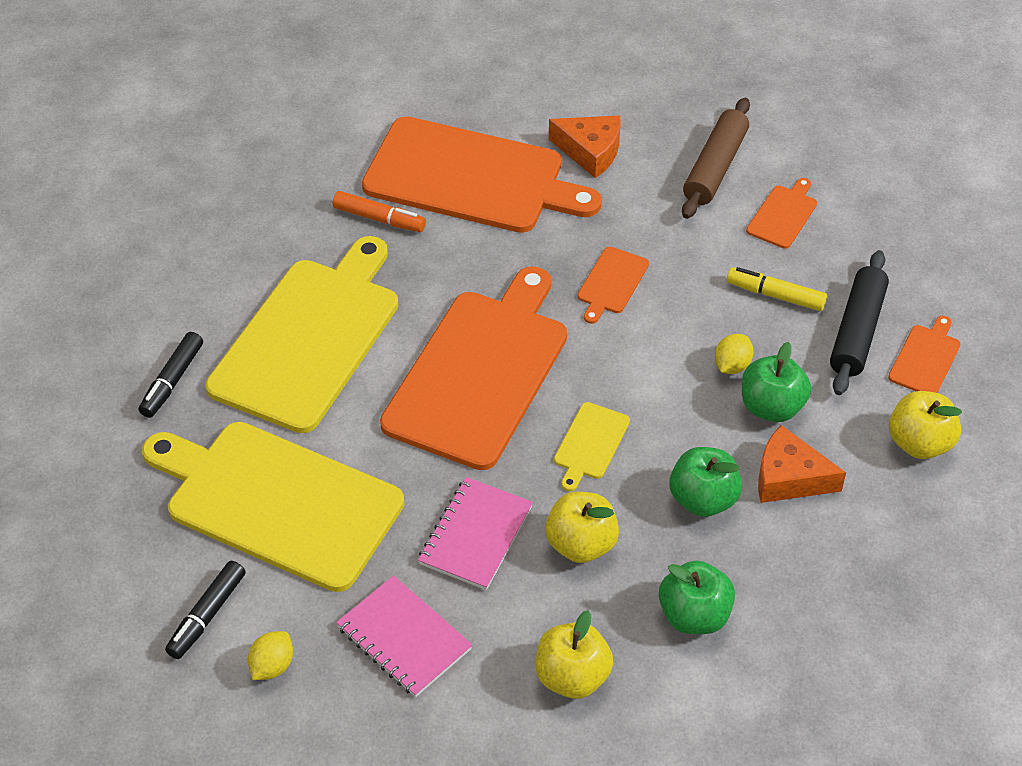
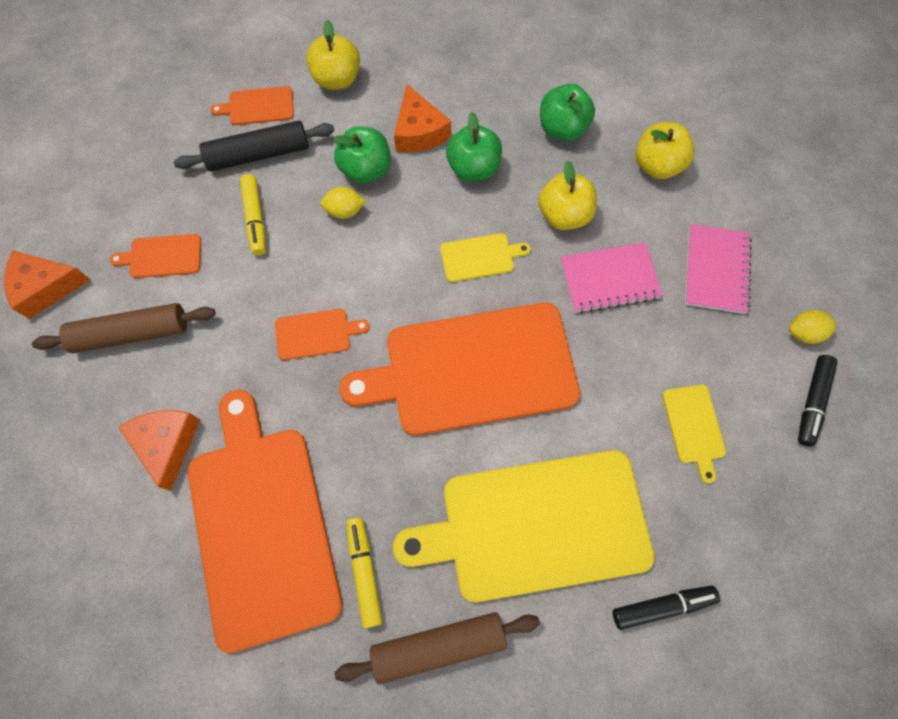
camera: 125 degrees left, 20 degrees up
yellow cutting board [142,422,404,592] -> yellow cutting board [662,385,726,484], size x0.41
black marker [165,561,246,659] -> black marker turned 120 degrees clockwise [798,355,838,447]
orange marker [333,191,426,232] -> yellow marker [346,517,383,628]
none -> orange cheese [4,251,91,319]
none -> brown rolling pin [335,612,540,684]

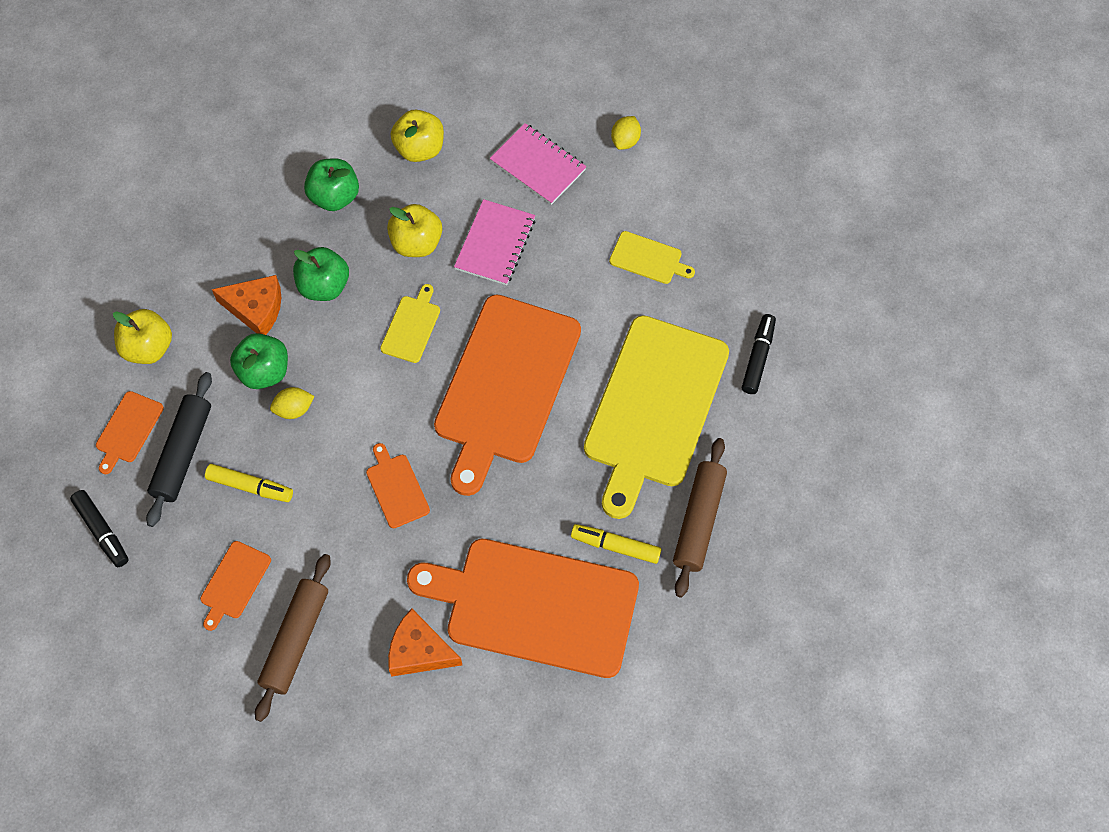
camera: 60 degrees left, 5 degrees down
orange cheese [4,251,91,319] -> none
orange cutting board [275,309,370,360] -> orange cutting board turned 45 degrees counterclockwise [366,443,430,528]
yellow lemon [321,187,366,219] -> yellow lemon turned 45 degrees clockwise [270,387,315,419]
black marker [798,355,838,447] -> black marker moved to [70,490,128,567]

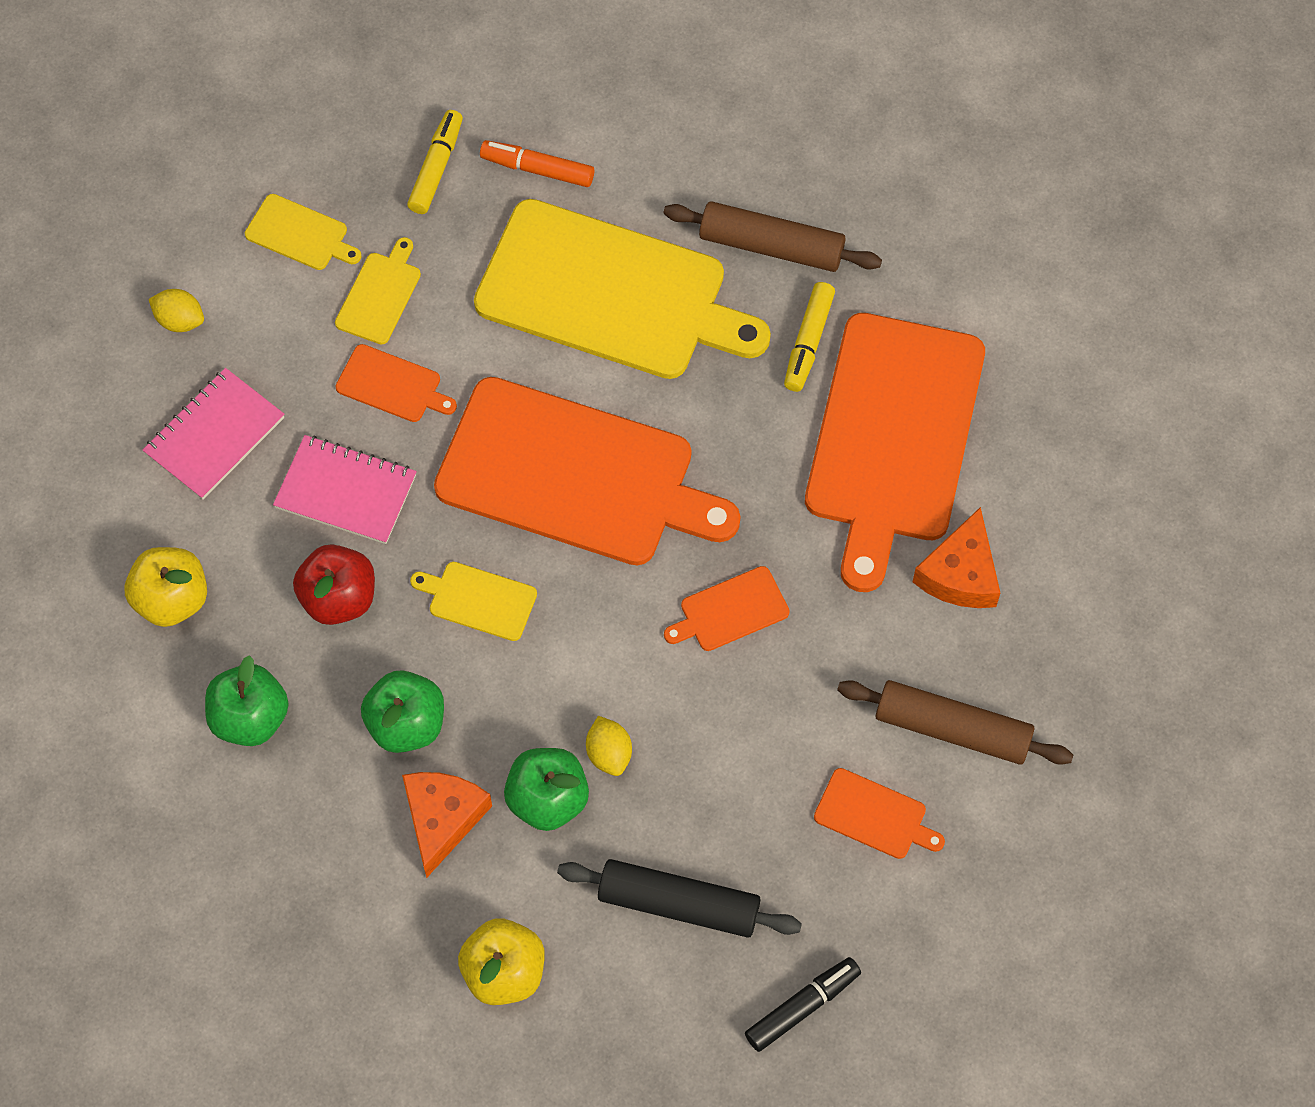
camera: 90 degrees left, 0 degrees up
orange cutting board [96,391,164,474] -> orange cutting board moved to [336,344,457,422]
yellow marker [205,464,293,502] -> yellow marker moved to [407,110,463,214]
yellow apple [387,204,442,257] -> red apple [293,544,375,625]
black marker [742,314,776,394] -> orange marker [480,140,594,187]
none -> yellow cutting board [245,194,362,270]

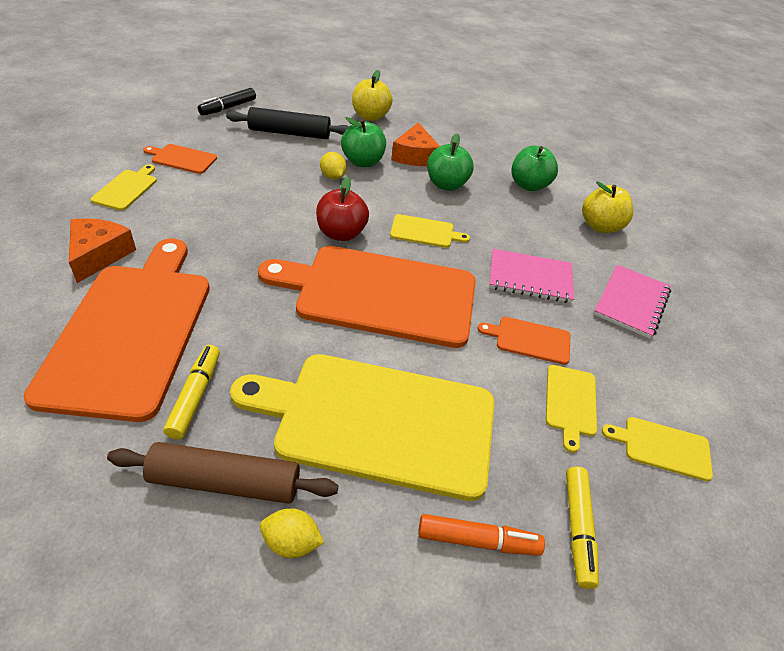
camera: 165 degrees right, 20 degrees down
yellow lemon [149,289,204,332] -> yellow lemon moved to [260,508,324,558]
red apple [293,544,375,625] -> red apple moved to [316,177,369,241]
orange cutting board [664,566,790,651] -> none
brown rolling pin [837,680,1073,765] -> yellow cutting board [91,164,157,211]

